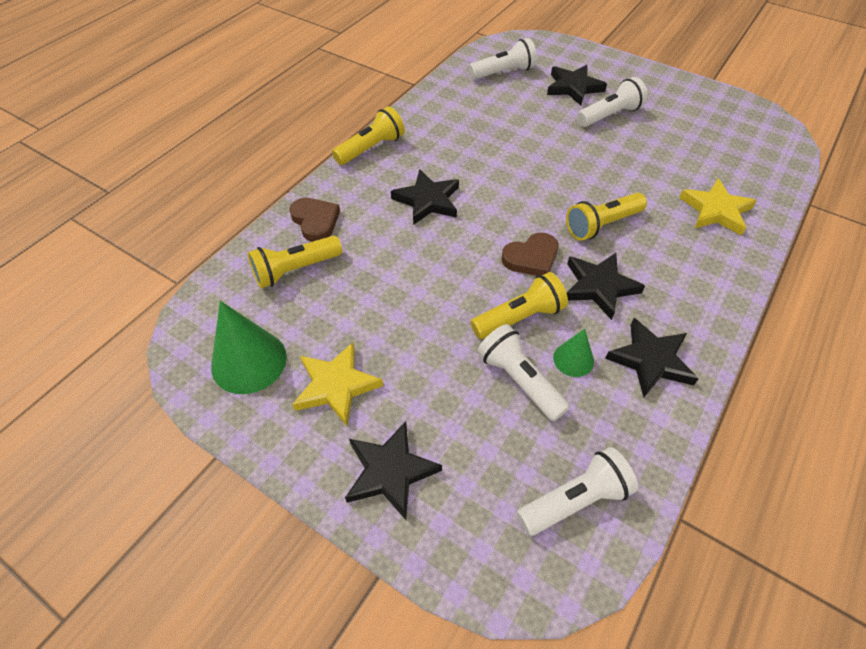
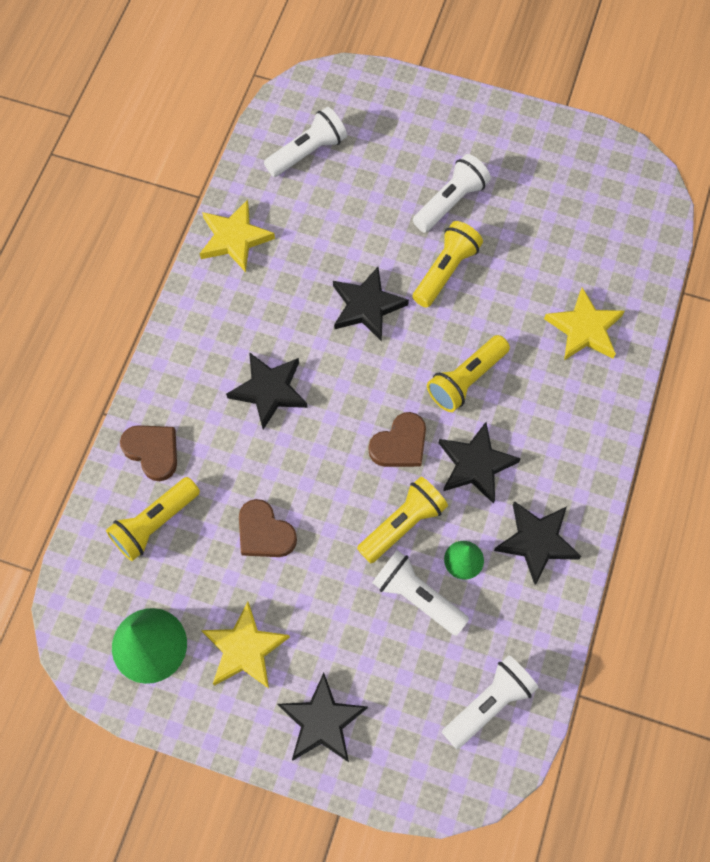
camera: 15 degrees left, 15 degrees up
yellow flashlight [332,106,405,165] -> yellow flashlight moved to [413,221,483,308]
black star [547,65,607,106] -> black star moved to [333,267,409,342]
none -> yellow star [200,200,275,272]
none -> brown heart [239,499,297,557]

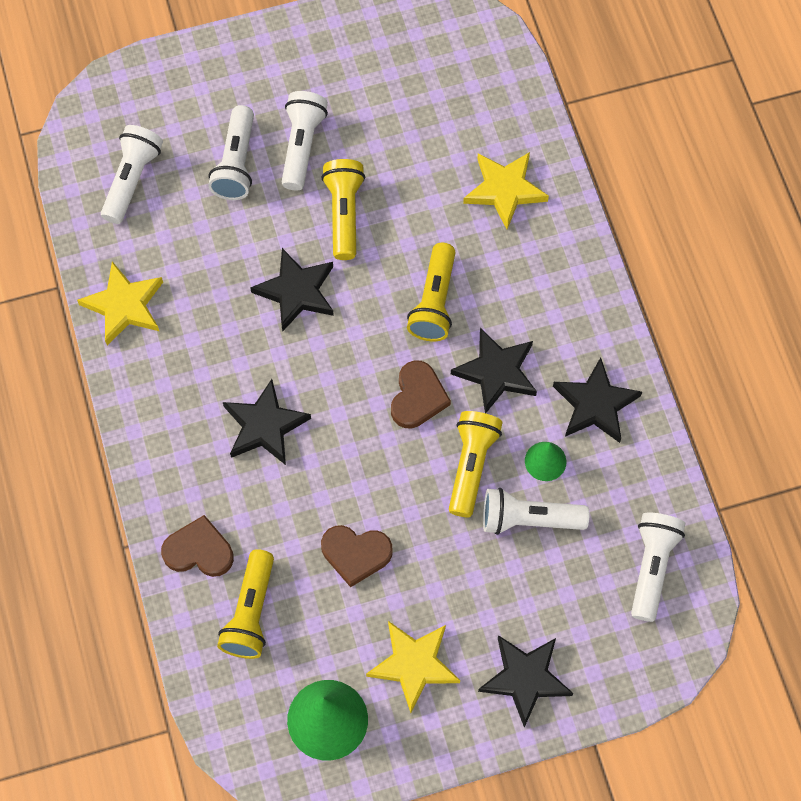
camera: 35 degrees left, 0 degrees up
none -> white flashlight [208,105,254,200]

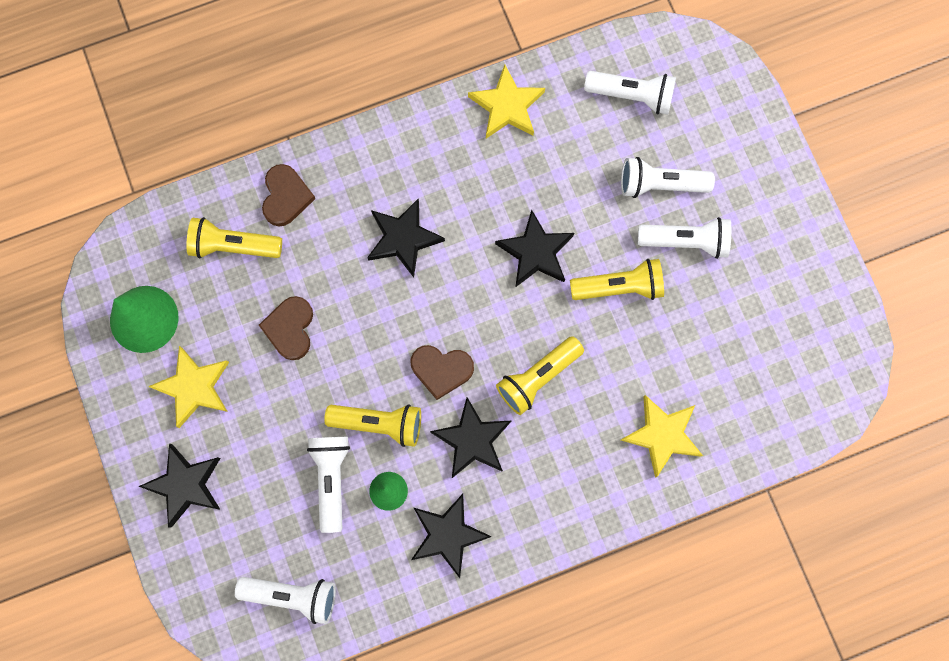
camera: 85 degrees right, 10 degrees up
yellow flashlight [407,243,456,341] -> yellow flashlight turned 45 degrees counterclockwise [496,336,584,415]

